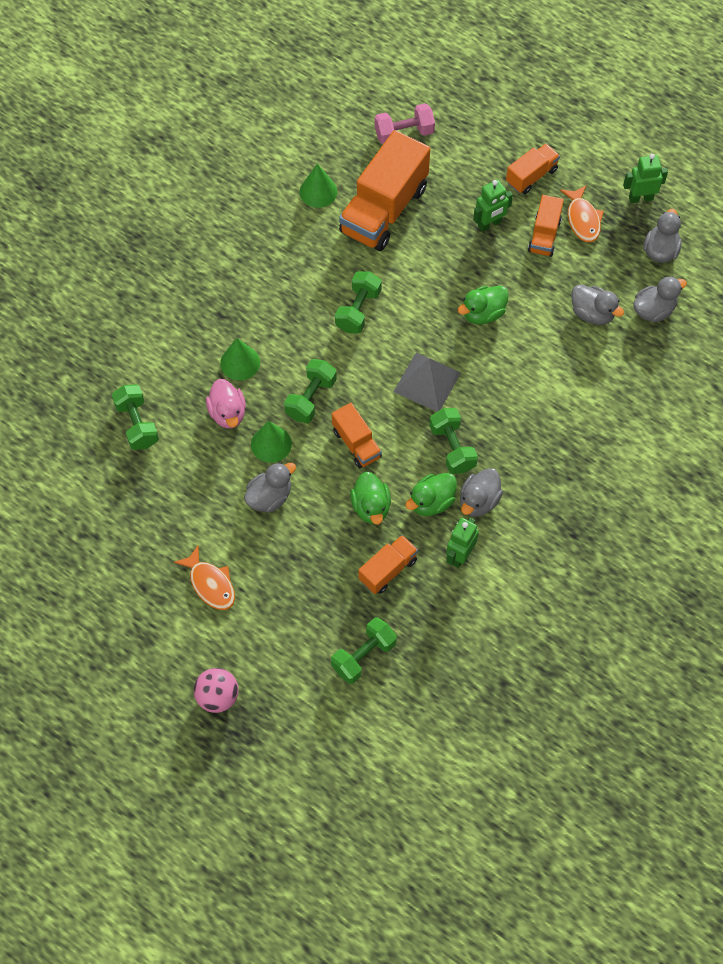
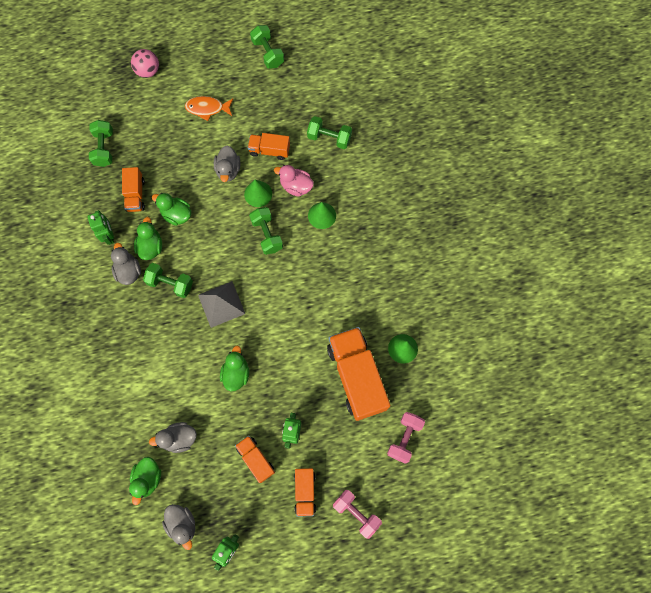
camera: 130 degrees right, 10 degrees up
orange truck [332,403,382,468] -> orange truck moved to [248,133,290,160]
green dumbbell [335,271,382,334] -> green dumbbell moved to [250,25,284,69]
orange fish [560,185,604,242] -> none
grey duck [633,276,687,323] -> green duck [129,457,161,505]
none -> pink dumbbell [333,490,382,539]

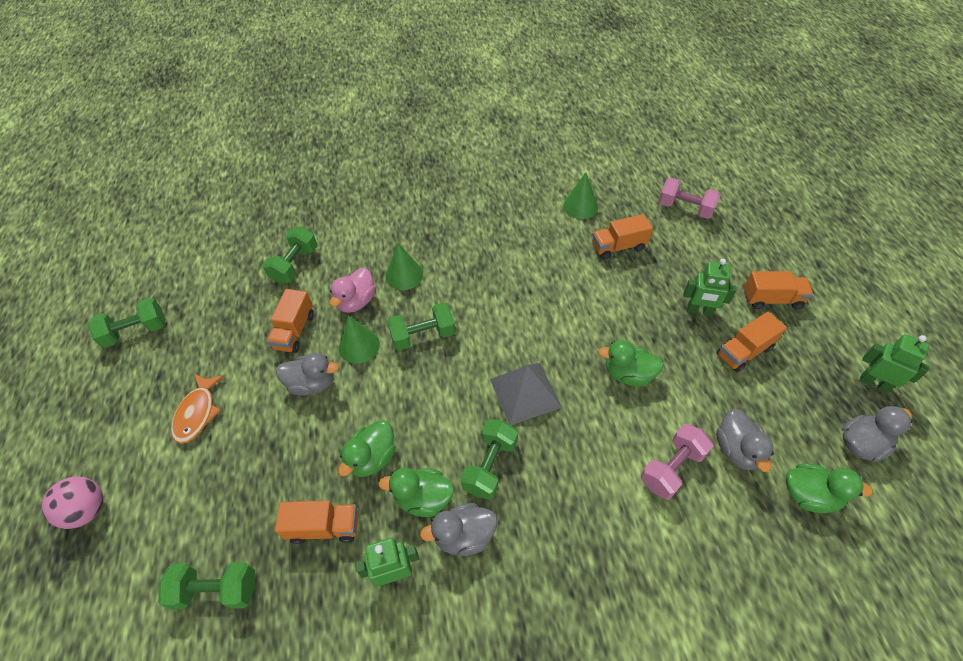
camera: 85 degrees left, 20 degrees down
orange truck [327,327,390,421] -> orange truck [592,214,653,259], size x0.51
pink dumbbell [333,490,382,539] -> pink dumbbell moved to [641,424,713,500]

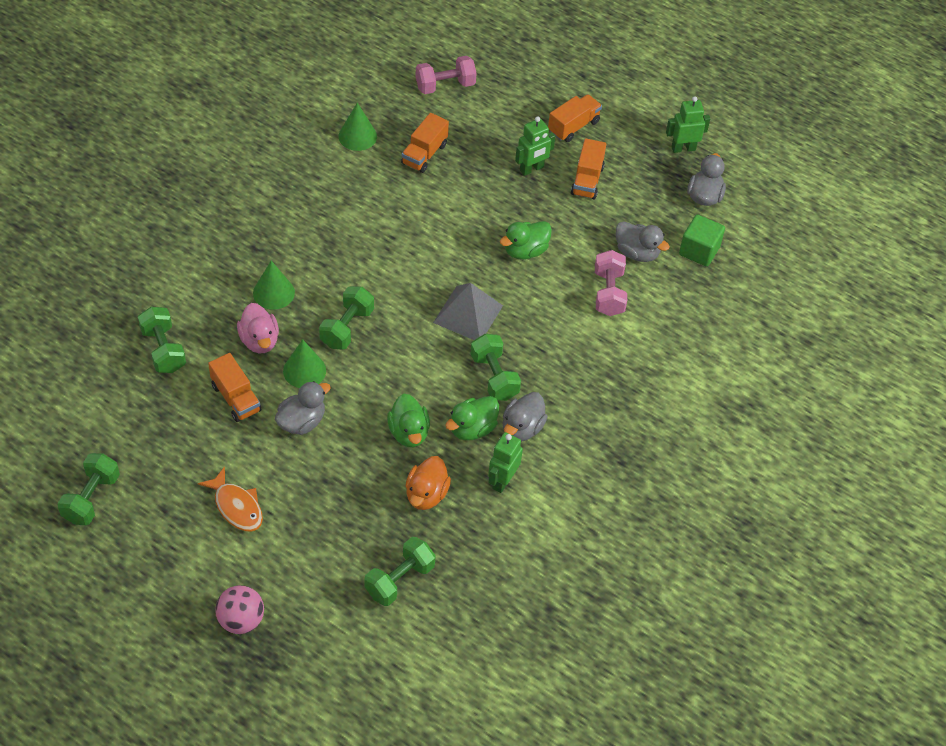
camera: 50 degrees left, 0 degrees up
orange truck [275,501,358,544] -> orange duck [406,456,451,510]
green duck [786,463,873,513] -> green cube [679,214,725,267]

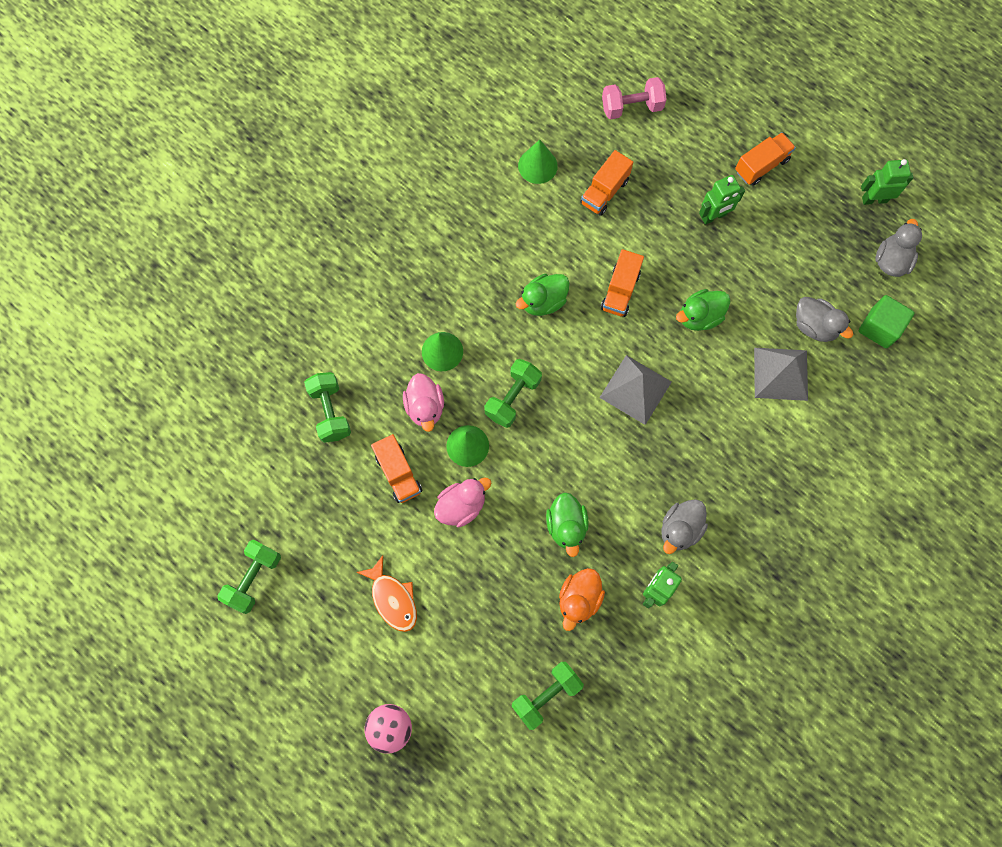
camera: 10 degrees right, 20 degrees up
grey duck [275,381,331,435] -> pink duck [434,478,491,527]
green duck [445,396,499,440] -> green duck moved to [516,274,570,316]
green dumbbell [471,334,521,401] -> none
orange truck [571,138,606,199] -> orange truck moved to [601,249,644,317]
pink dumbbell [595,250,627,316] -> grey pyramid [754,348,808,401]

